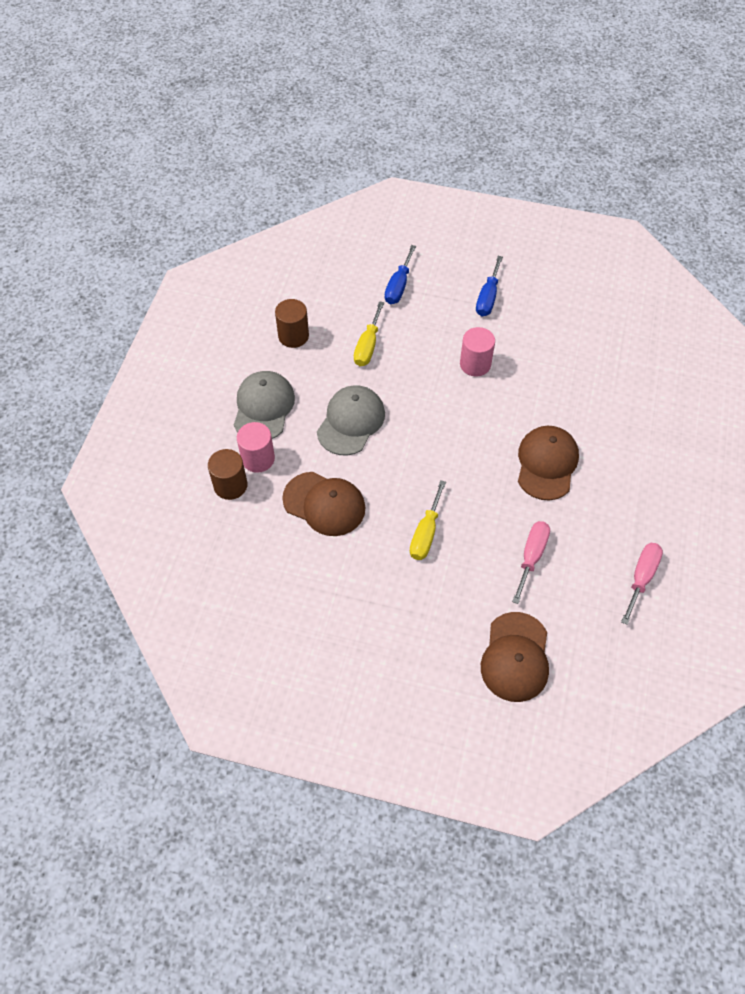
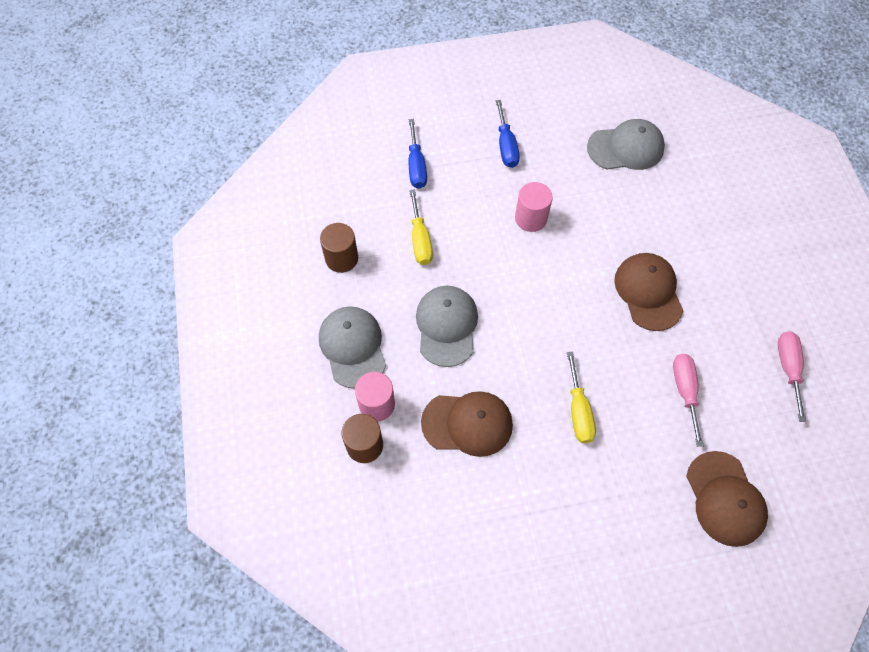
camera: 25 degrees left, 5 degrees up
none -> grey cap [587,119,665,170]

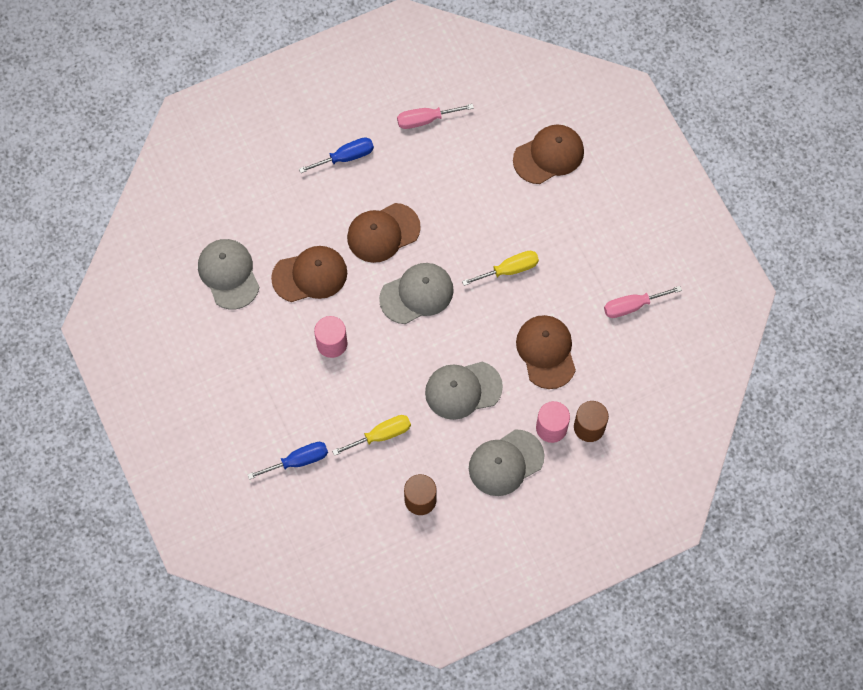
camera: 105 degrees left, 5 degrees up
blue screwdriver [496,100,520,168] -> blue screwdriver moved to [299,137,374,173]
pink screwdriver [673,354,704,447] -> pink screwdriver moved to [604,286,682,318]
none -> brown cap [271,246,347,302]
none -> grey cap [379,263,454,324]

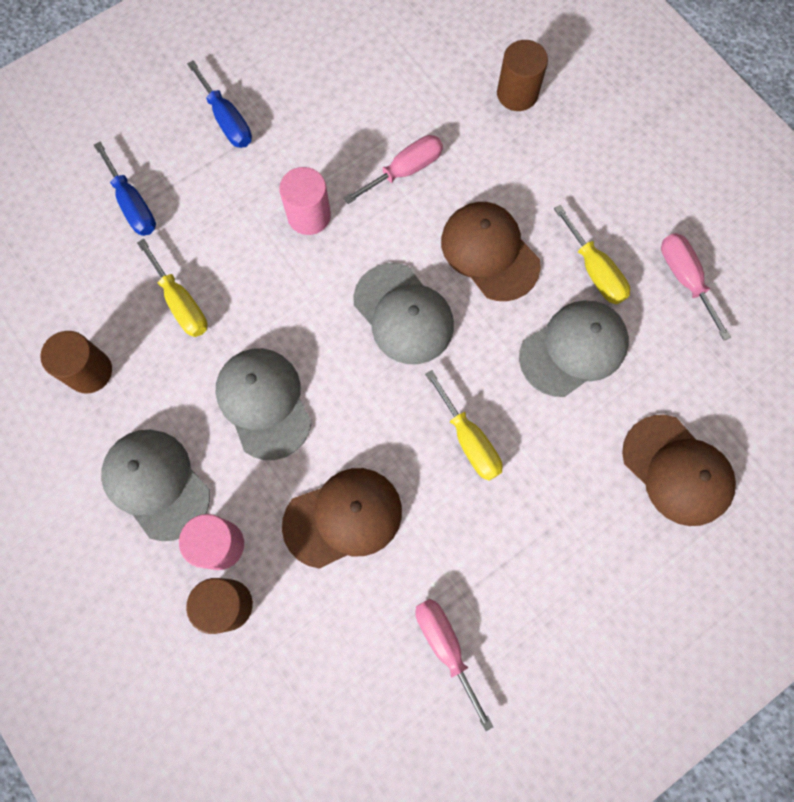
camera: 80 degrees right, 5 degrees up
grey cap [198,239,259,309] -> grey cap moved to [519,300,629,397]
brown cap [271,246,347,302] -> pink screwdriver [344,135,443,204]
blue screwdriver [299,137,374,173] -> blue screwdriver moved to [187,60,252,148]
none -> brown cylinder [497,40,548,111]
none -> yellow screwdriver [554,205,630,304]

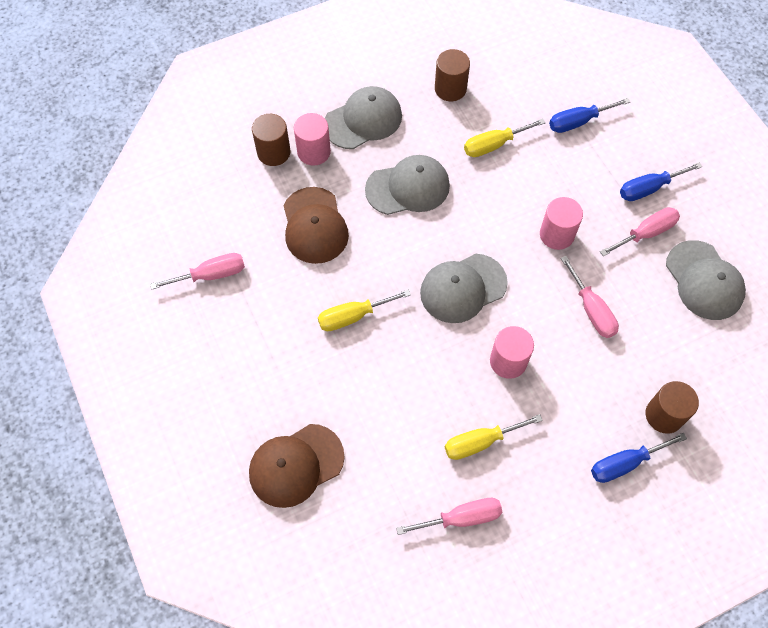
camera: 100 degrees right, 10 degrees down
brown cap [441,202,541,301] -> pink cylinder [490,326,534,379]
grey cap [519,300,629,397] -> grey cap moved to [666,240,746,320]
none -> blue screwdriver [591,433,687,483]
none -> pink screwdriver [600,207,680,256]

